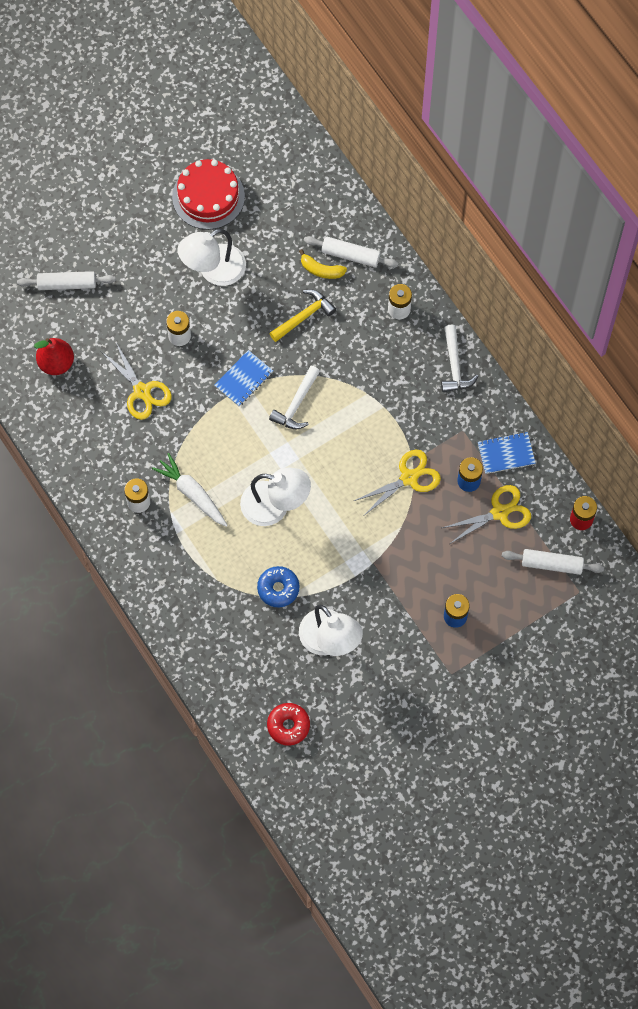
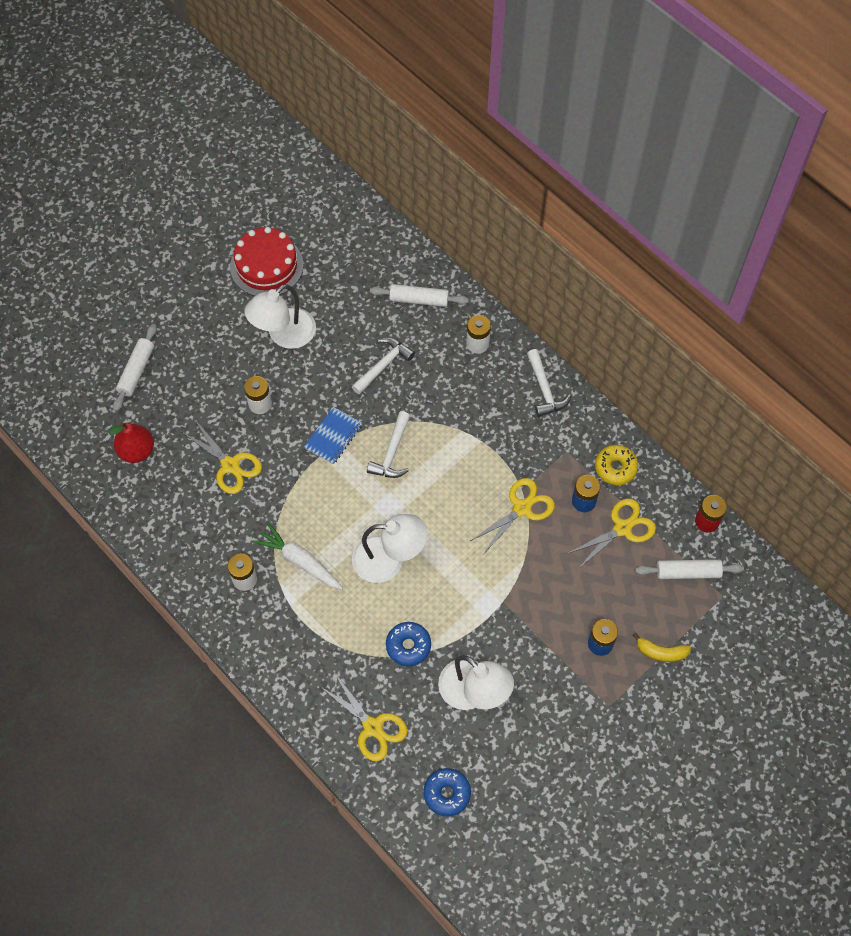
camera: 10 degrees left, 5 degrees down
white rolling pin [17,271,116,290] -> white rolling pin turned 60 degrees counterclockwise [113,324,157,411]
red donut [267,703,310,746] -> blue donut [423,768,471,817]
yellow hammer [269,290,336,342] -> white hammer [352,338,415,395]
yellow banana [299,249,347,279] -> yellow banana moved to [633,633,691,662]
blue notebook [478,432,536,474] -> yellow donut [595,445,638,485]
none -> yellow scissors [321,672,407,761]

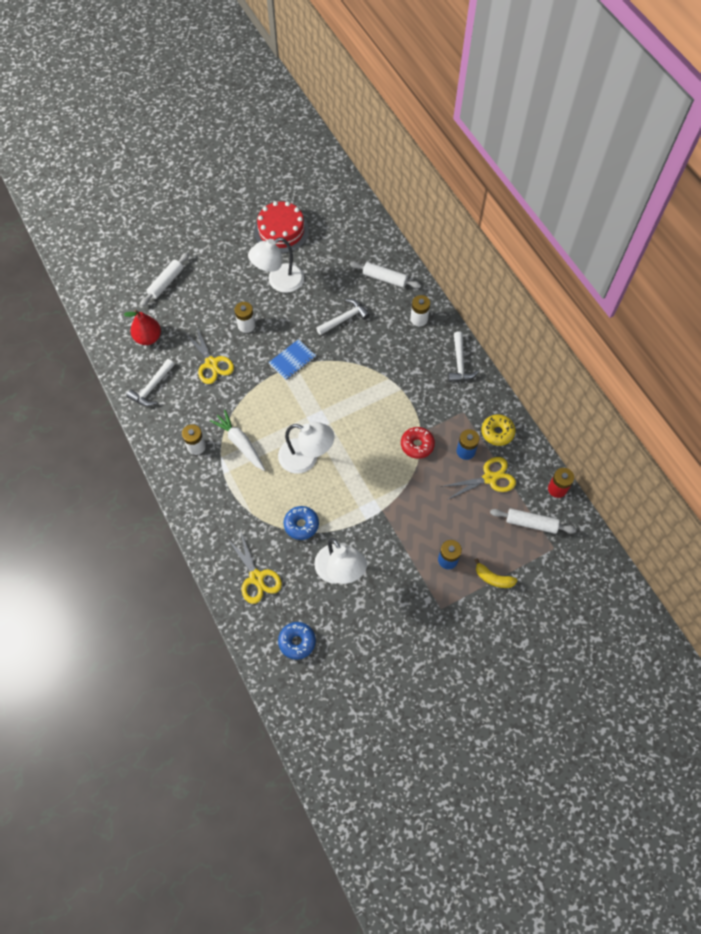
camera: 15 degrees right, 0 degrees up
white hammer [367,411,410,478] -> white hammer moved to [127,359,174,406]
yellow scissors [470,478,555,553] -> red donut [401,427,435,459]

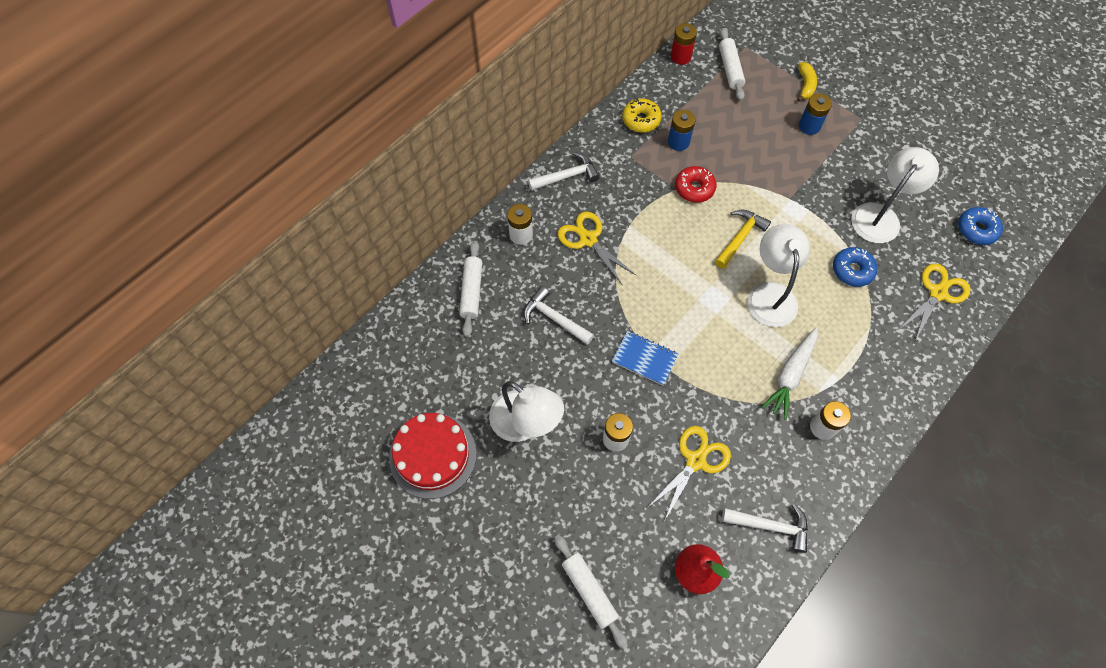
camera: 110 degrees left, 0 degrees up
white rolling pin [140,252,189,307] -> white rolling pin turned 45 degrees clockwise [554,535,628,649]
yellow scissors [441,457,516,500] -> yellow scissors moved to [558,212,637,286]
none -> yellow hammer [715,210,771,269]

